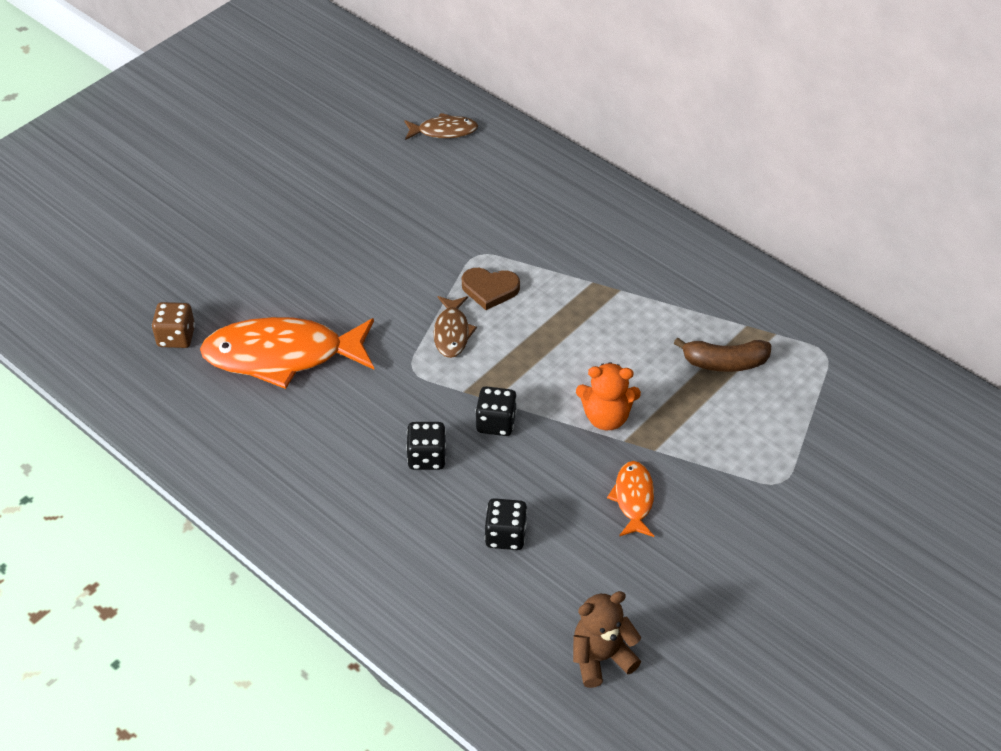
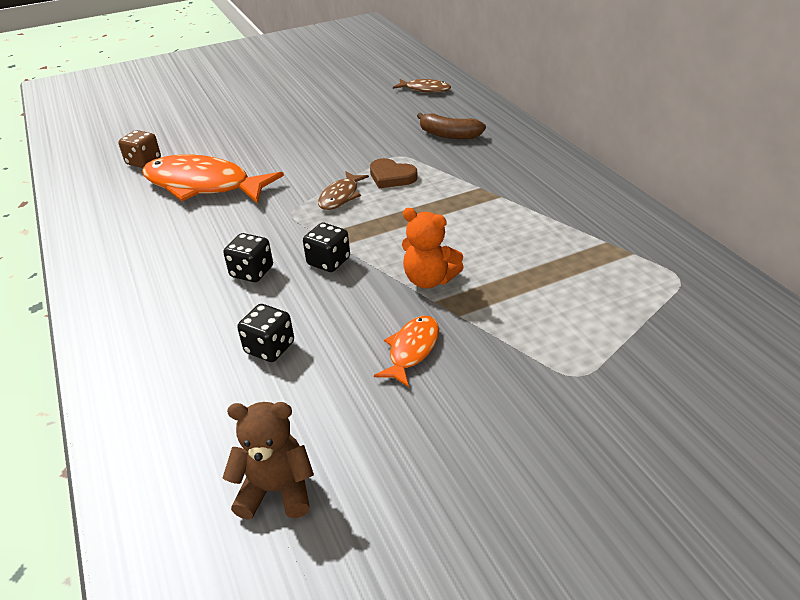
camera: 25 degrees right, 10 degrees down
brown banana [674,337,771,372] -> brown banana moved to [417,113,486,139]

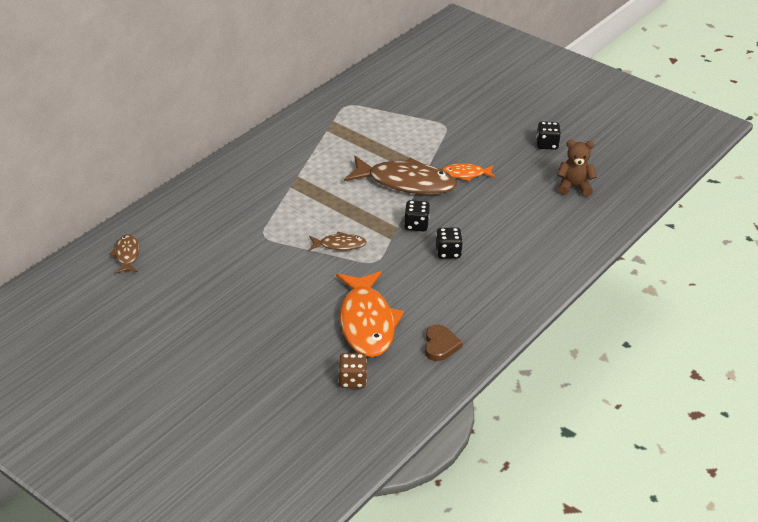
camera: 120 degrees left, 0 degrees up
brown teddy bear [223,402,314,520] -> brown teddy bear turned 120 degrees clockwise [557,140,597,197]
black dice [237,304,294,362] -> black dice moved to [536,121,561,150]
brown heart [370,158,418,188] -> brown heart moved to [425,325,463,361]
orange teddy bear [402,208,464,288] -> brown fish [344,156,457,194]
brown banana [417,113,486,139] -> none

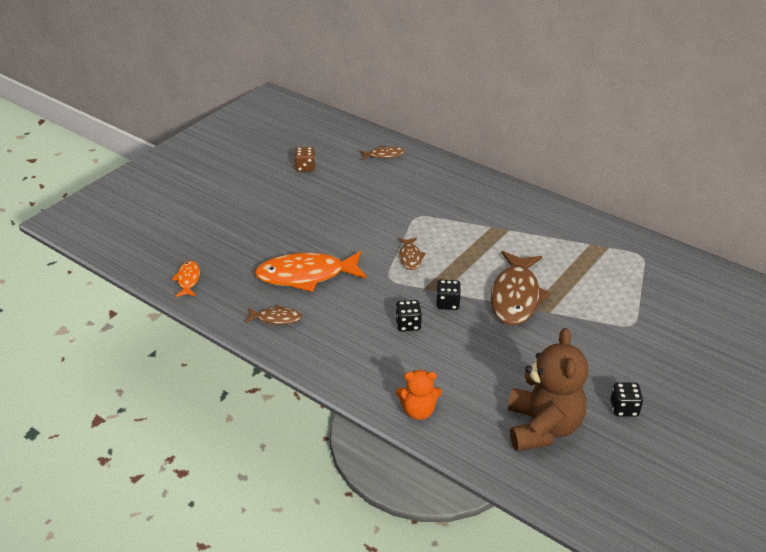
camera: 90 degrees right, 0 degrees up
brown dice [338,353,367,388] -> brown dice moved to [295,147,315,172]
brown heart [425,325,463,361] -> brown fish [245,305,302,325]
orange fish [442,163,495,182] -> orange fish moved to [172,261,200,297]
brown teddy bear [557,140,597,197] -> brown teddy bear [508,328,588,451], size x1.83
none -> orange teddy bear [396,370,442,420]

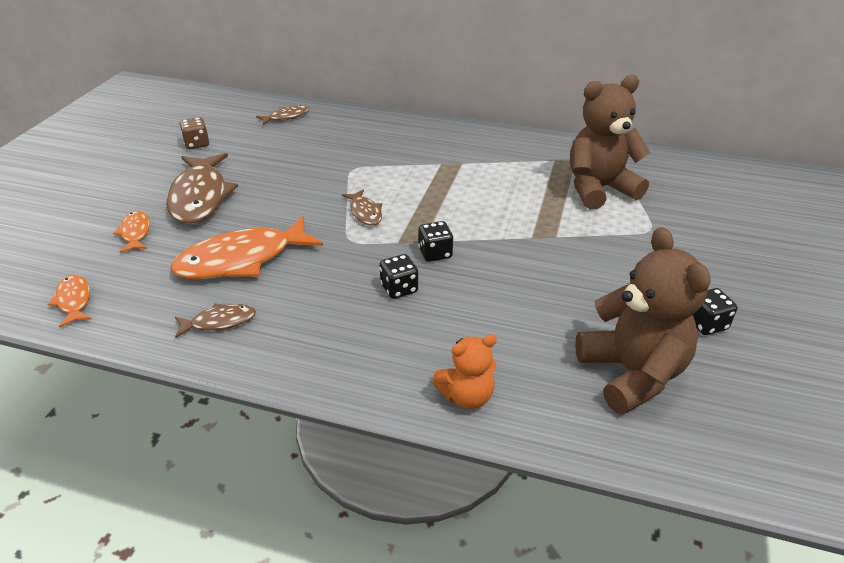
camera: 20 degrees left, 0 degrees up
brown fish [491,251,551,325] -> brown fish moved to [166,153,238,224]
none -> orange fish [113,211,150,253]
none -> brown teddy bear [570,75,651,210]

